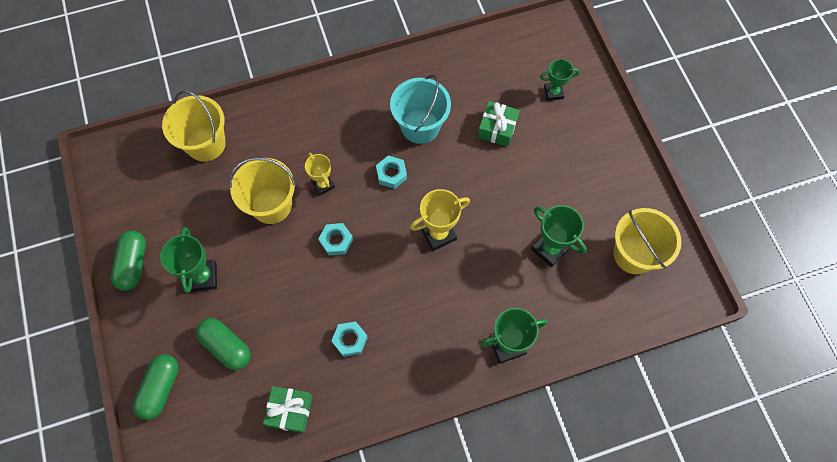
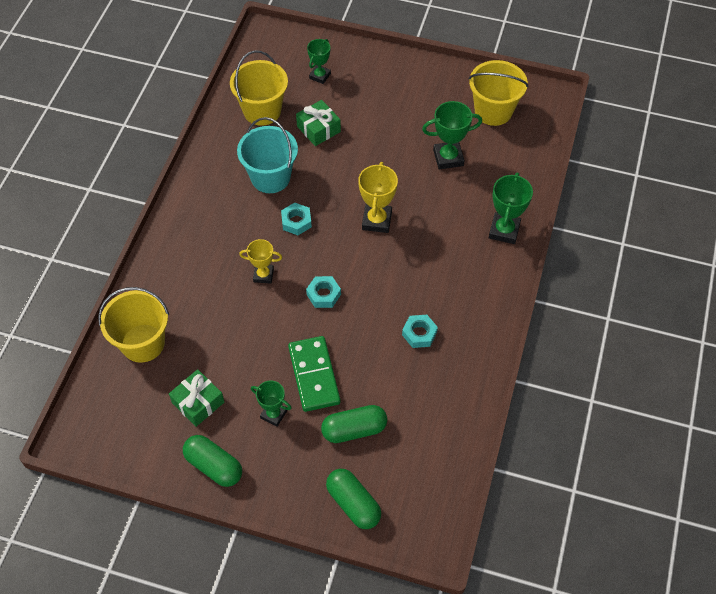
camera: 55 degrees left, 10 degrees down
green trophy [160,227,217,293] -> green trophy [251,380,292,427], size x0.66
yellow bucket [229,157,296,224] -> yellow bucket moved to [230,50,288,126]
green gift [263,386,313,433] -> green gift moved to [169,369,224,427]
none -> green domino [288,336,341,412]

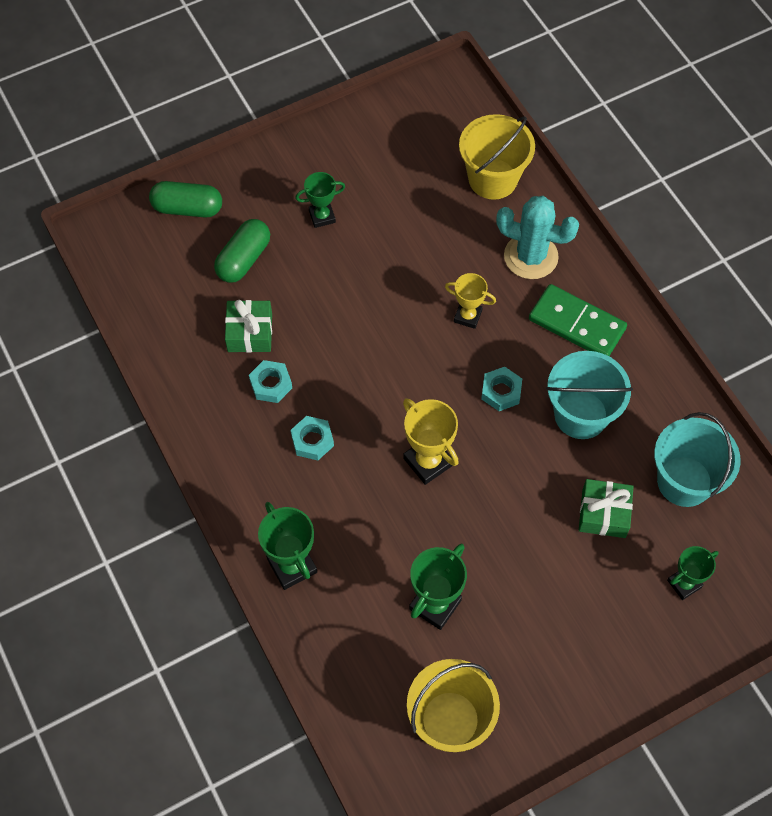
camera: 135 degrees right, 5 degrees up
green gift [169,369,224,427] -> green gift moved to [225,300,272,353]
green capsule [183,435,242,487] -> none
yellow bucket [230,50,288,126] -> turquoise bucket [654,412,741,507]
yellow trophy [239,239,282,284] -> yellow trophy turned 60 degrees clockwise [445,273,496,329]
green domino [288,336,341,412] -> green domino moved to [529,284,627,356]
turquoise nut [306,276,341,308] -> turquoise nut moved to [291,416,334,461]
green trophy [307,39,331,84] -> green trophy turned 75 degrees clockwise [667,546,719,600]
none -> turquoise cactus [496,196,579,279]

